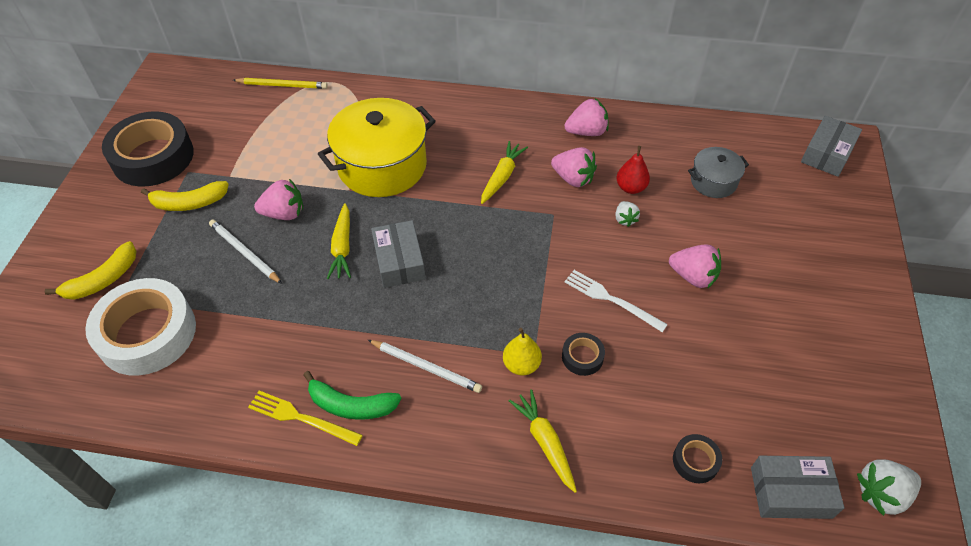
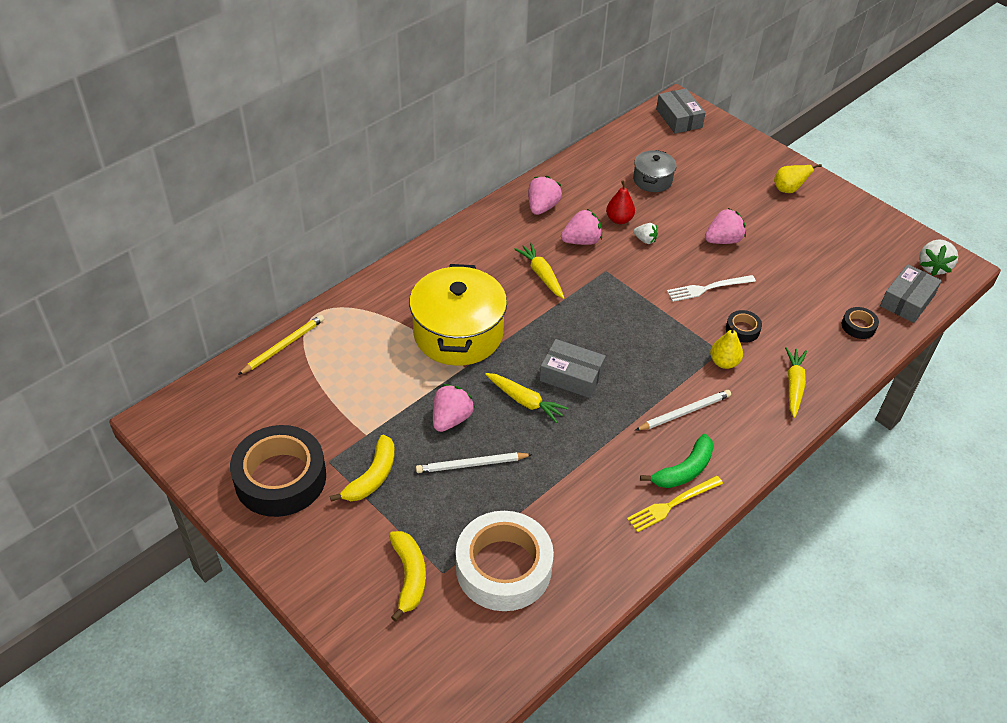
camera: 55 degrees left, 5 degrees down
yellow carrot [509,389,577,493] -> yellow carrot turned 90 degrees clockwise [785,347,807,418]
none -> yellow pear [774,164,822,193]

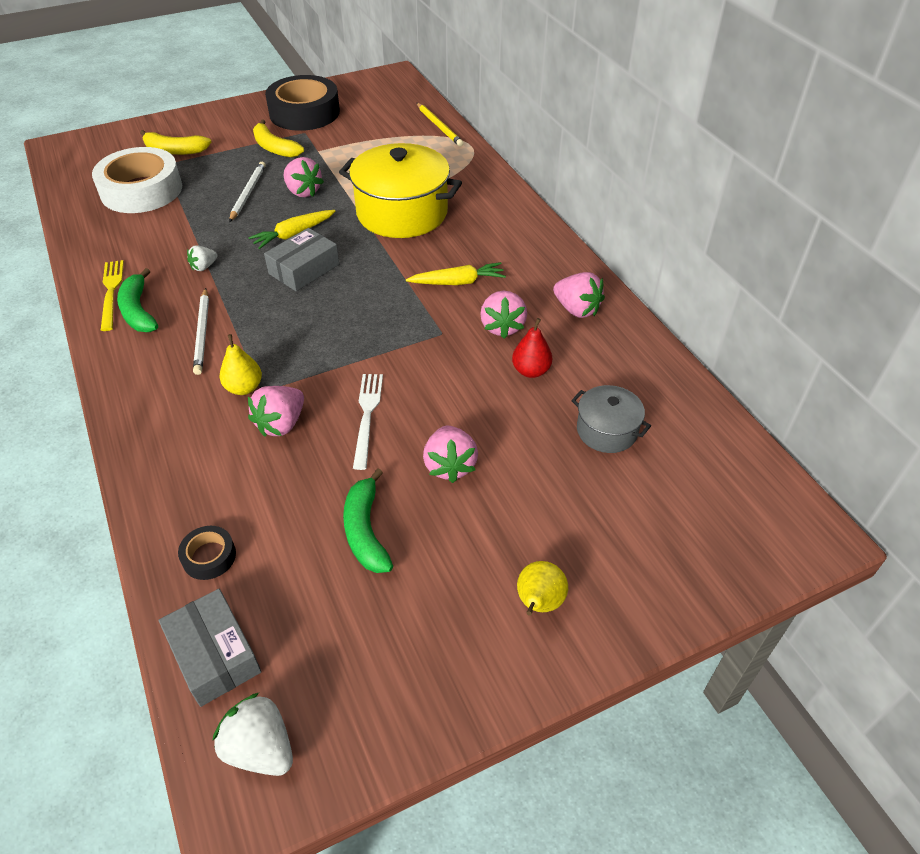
camera: 110 degrees right, 0 degrees up
white strawberry [633,223,658,244] -> white strawberry moved to [187,246,217,271]
grey box [656,89,706,133] -> none
black tape [726,310,762,342] -> pink strawberry [248,386,304,437]
yellow carrot [785,347,807,418] -> none
none -> green banana [343,469,393,573]

